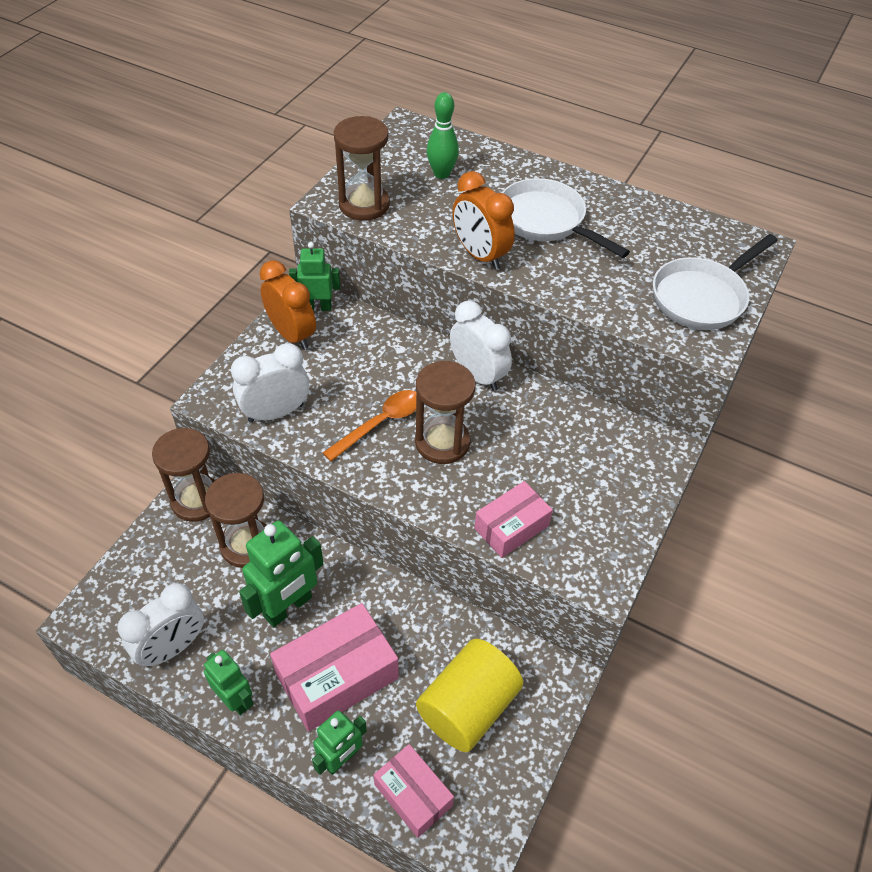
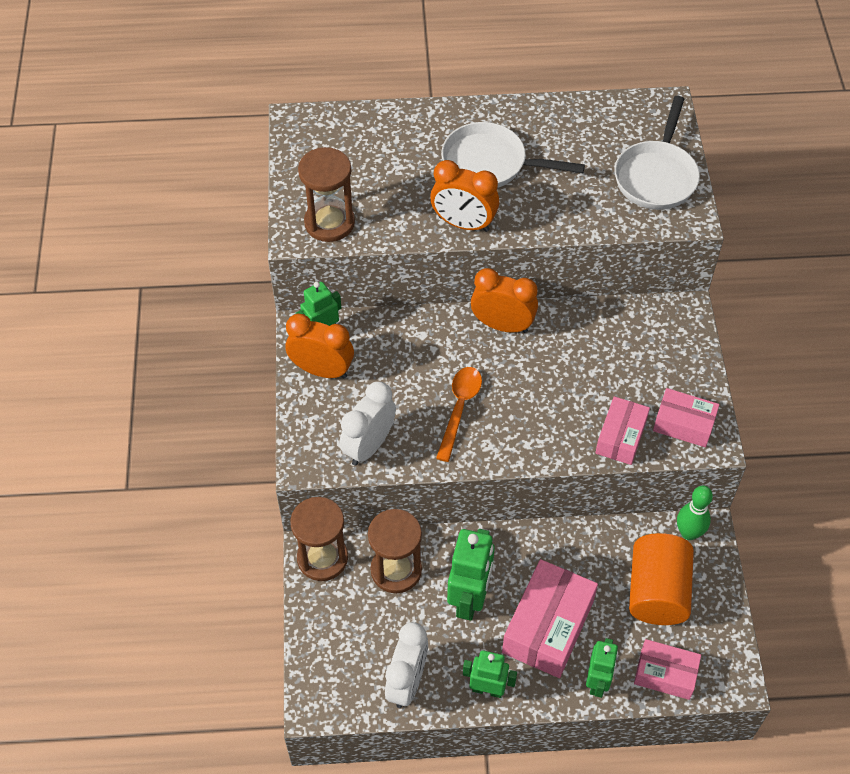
camera: 30 degrees left, 5 degrees up
brown hourglass [415,361,475,464] -> none
yellow cylinder [416,639,523,752] -> orange cylinder [629,533,694,625]
green bowling pin [427,92,459,179] -> green bowling pin moved to [677,486,713,540]
white clock [450,301,512,391] -> orange clock [471,268,538,333]
none -> pink box [653,388,719,447]

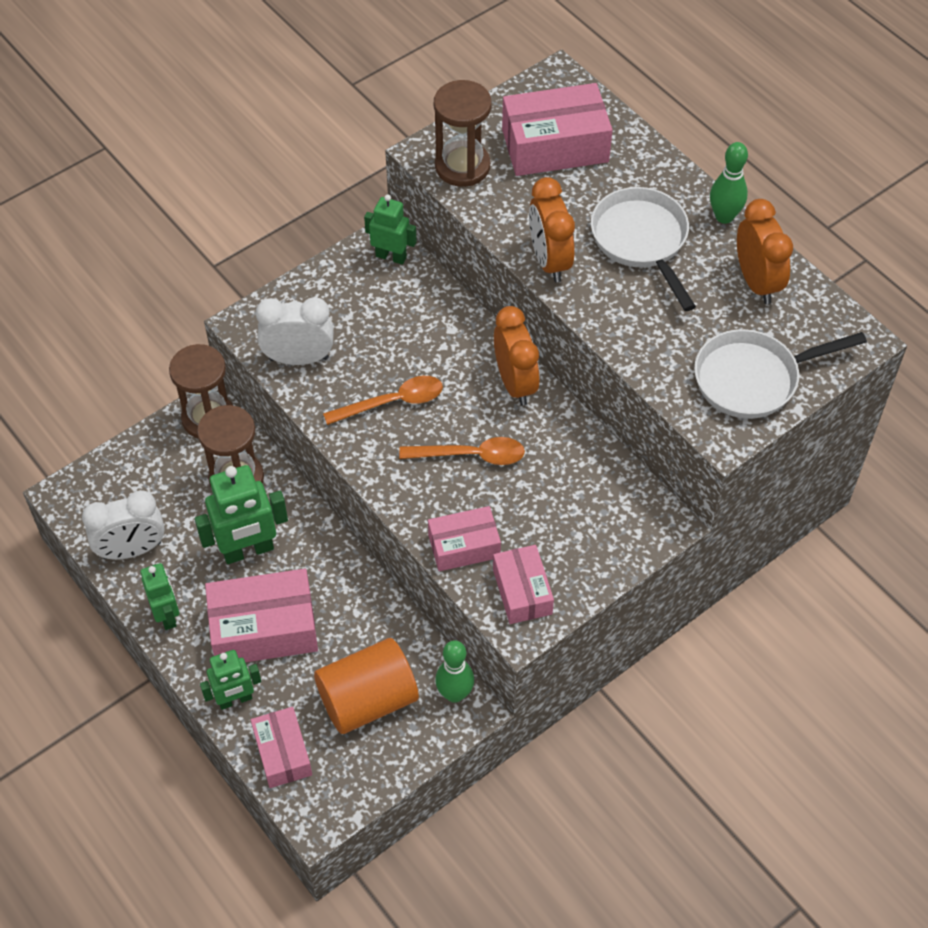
camera: 55 degrees right, 0 degrees up
orange clock [286,314,354,378] -> orange clock moved to [737,199,793,304]
none -> orange spoon [399,437,525,465]
none -> pink box [502,83,613,176]
none -> green bowling pin [710,142,748,224]

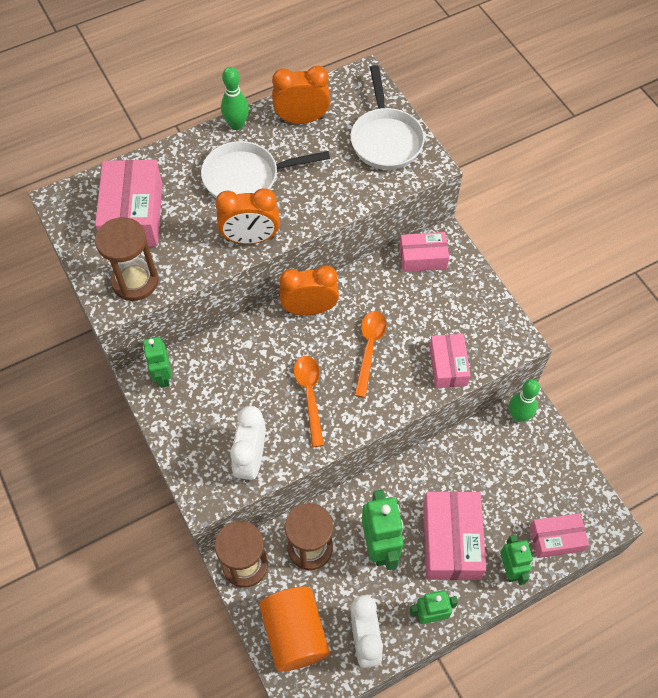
camera: 80 degrees left, 5 degrees up
orange cylinder [314,638,419,734] -> orange cylinder moved to [259,587,330,672]
green robot [364,194,417,265] -> green robot turned 45 degrees counterclockwise [143,337,172,388]
pink box [493,545,554,624] -> pink box moved to [399,232,449,272]

